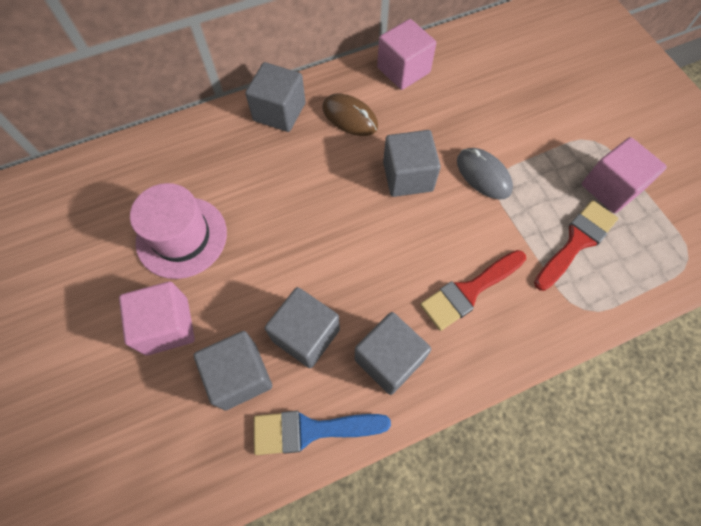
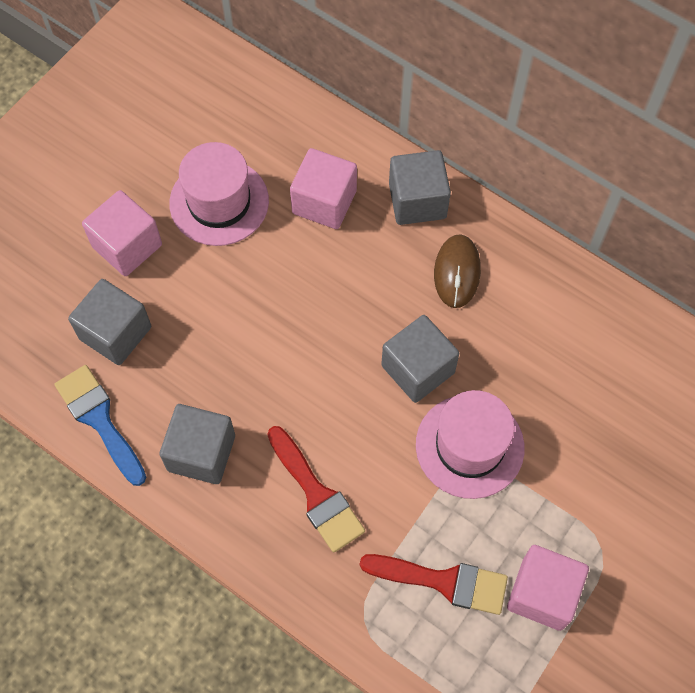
camera: 60 degrees right, 0 degrees up
grey cube [265,287,340,368] -> none
pink cube [377,19,436,90] -> pink cube moved to [290,148,357,229]
red brush [420,250,526,331] -> red brush turned 150 degrees counterclockwise [267,426,365,552]
grey mouse [457,148,513,200] -> pink hat [416,390,525,499]

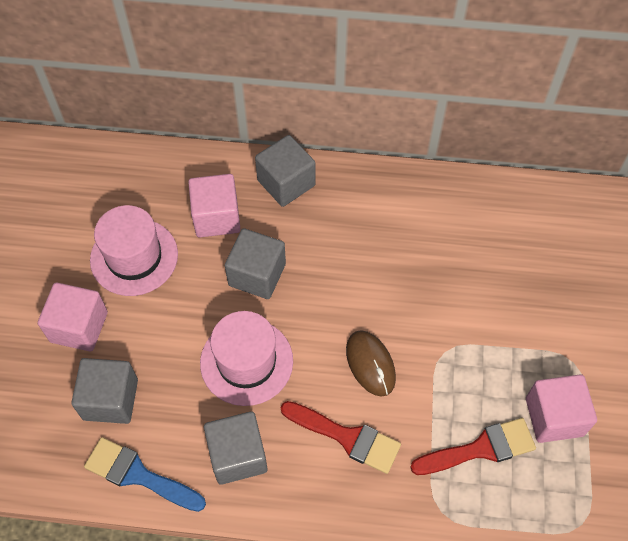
camera: 30 degrees left, 5 degrees down
grey cube [381,315,459,403] -> grey cube moved to [225,228,286,299]
pink hat [416,390,525,499] -> pink hat moved to [200,311,293,406]
brown mouse [434,234,481,308] -> brown mouse moved to [346,330,396,397]

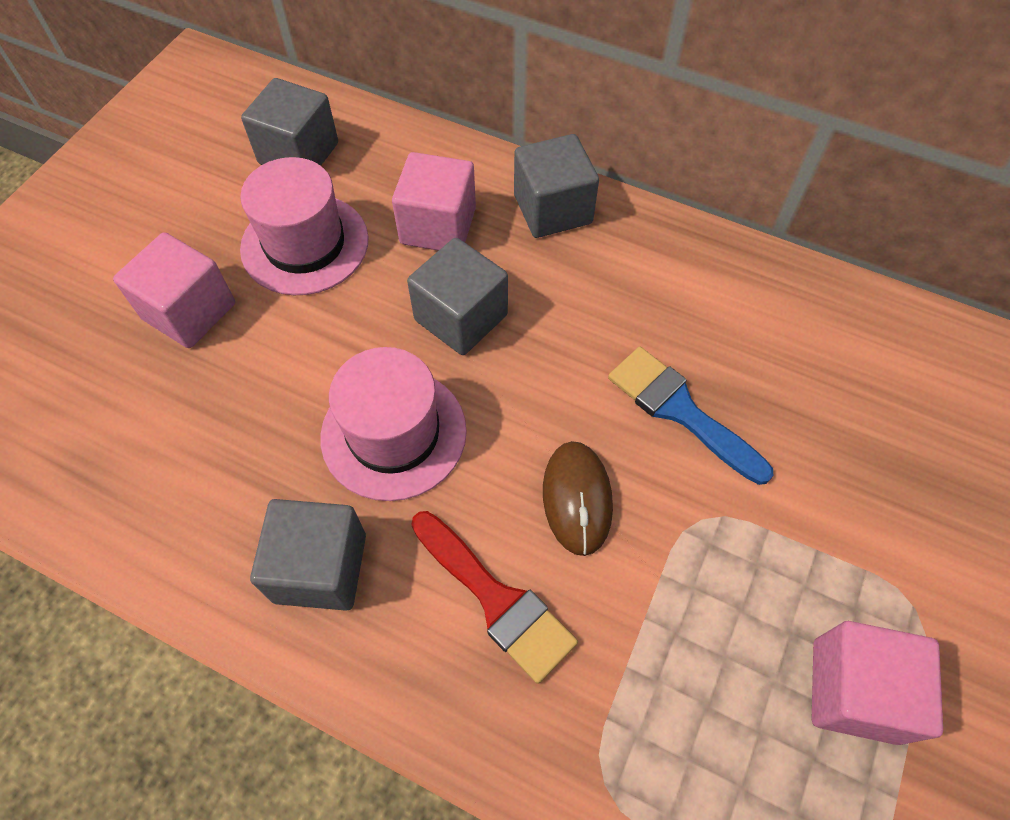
camera: 20 degrees right, 0 degrees up
grey cube [71,358,138,424] -> grey cube moved to [241,78,338,166]
blue brush [84,437,206,512] -> blue brush moved to [608,347,774,485]
red brush [410,418,536,475] -> none

